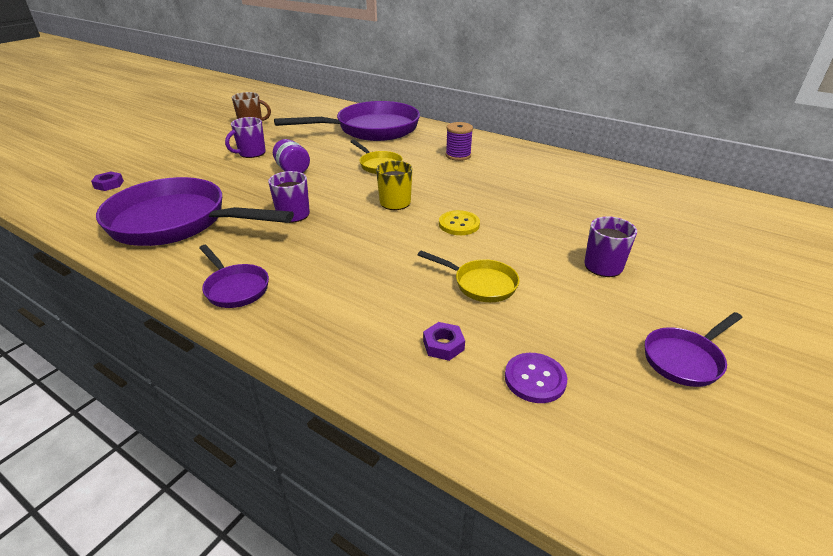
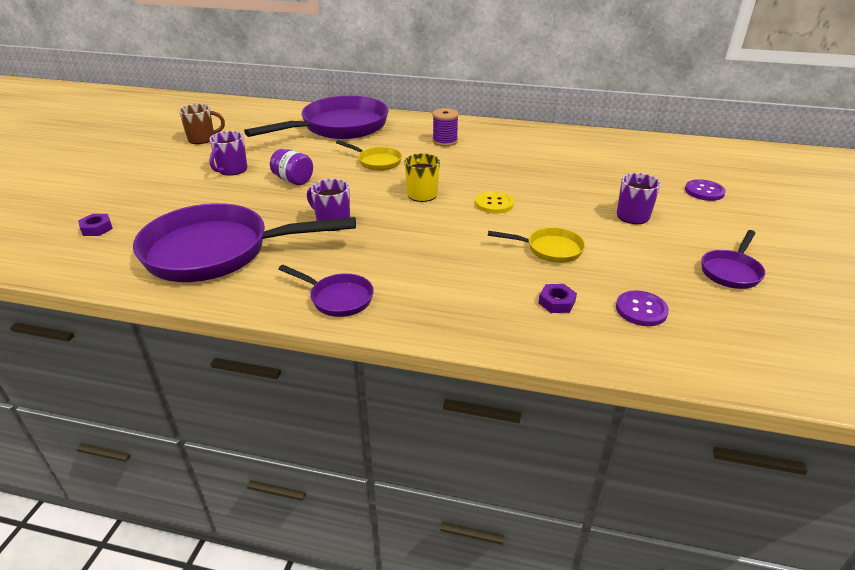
camera: 20 degrees left, 0 degrees up
none -> purple button [685,179,726,201]

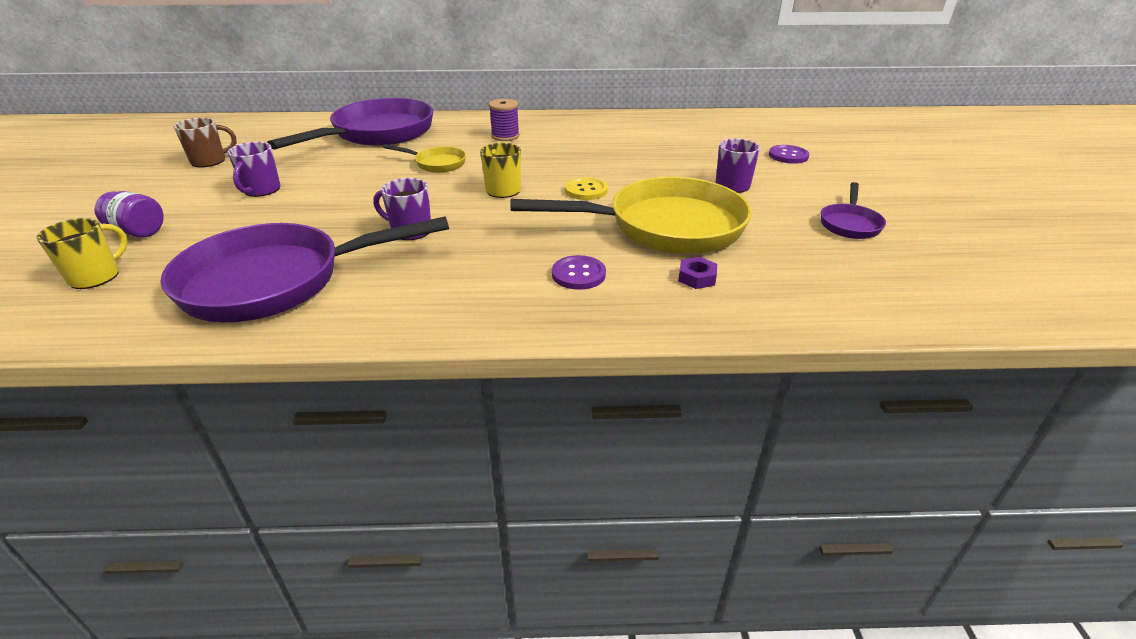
camera: 15 degrees left, 0 degrees up
purple nut [78,214,113,236] -> yellow mug [37,218,128,289]
purple jar [270,149,313,185] -> purple jar moved to [94,191,164,238]
purple pan [278,265,374,317] -> none
yellow pan [488,227,585,263] -> yellow pan [511,177,752,254], size x2.21
purple button [616,290,669,326] -> purple button moved to [552,255,606,290]

